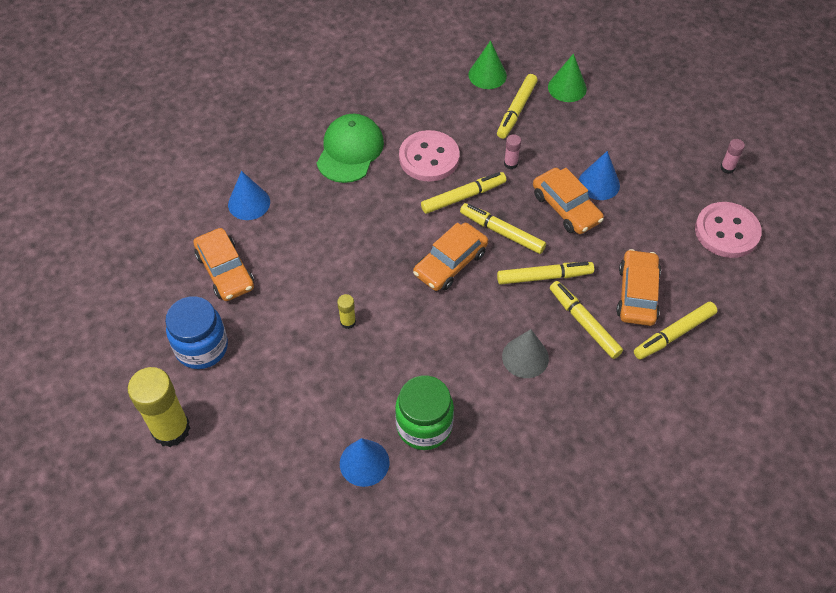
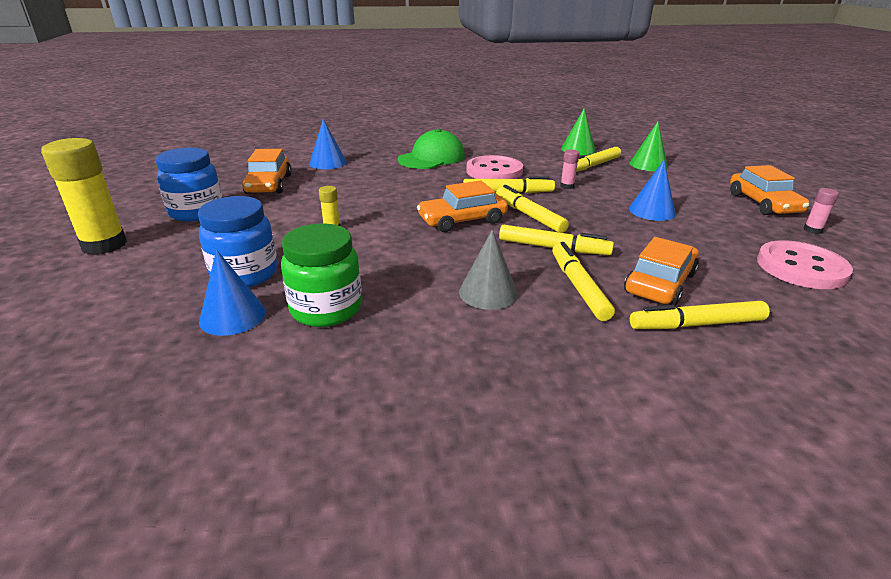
camera: 25 degrees right, 25 degrees down
orange car [533,168,604,234] -> orange car moved to [730,165,810,215]
none -> blue jar [198,196,278,287]

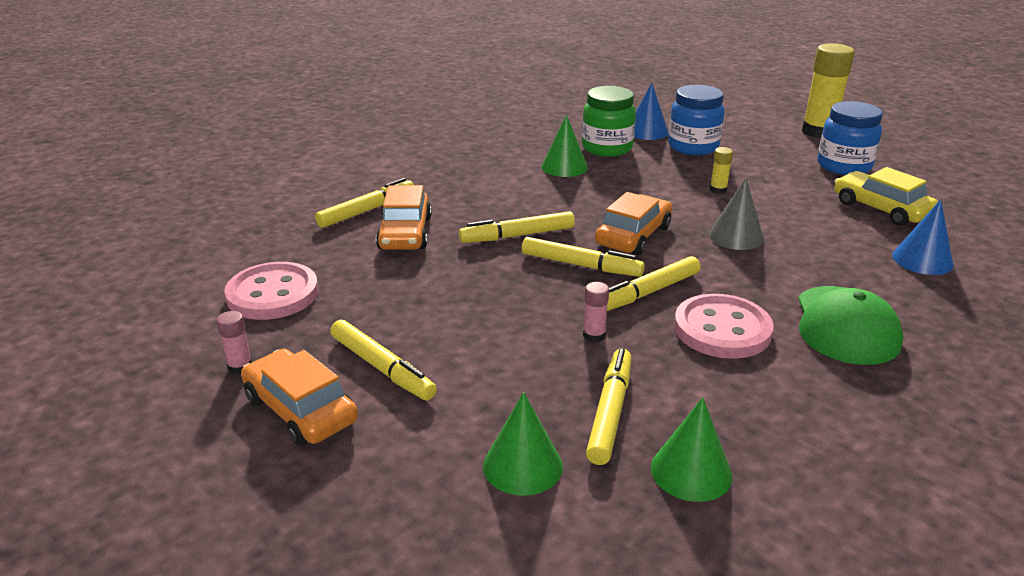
camera: 145 degrees right, 0 degrees up
orange car [242,149,292,194] -> yellow car [834,167,938,226]
grey cone [459,230,518,310] -> grey cone moved to [709,178,764,250]
yellow marker [552,242,615,321] -> yellow marker moved to [330,320,437,400]
blue cone [629,160,676,221] -> none
none -> green cone [542,115,588,177]

